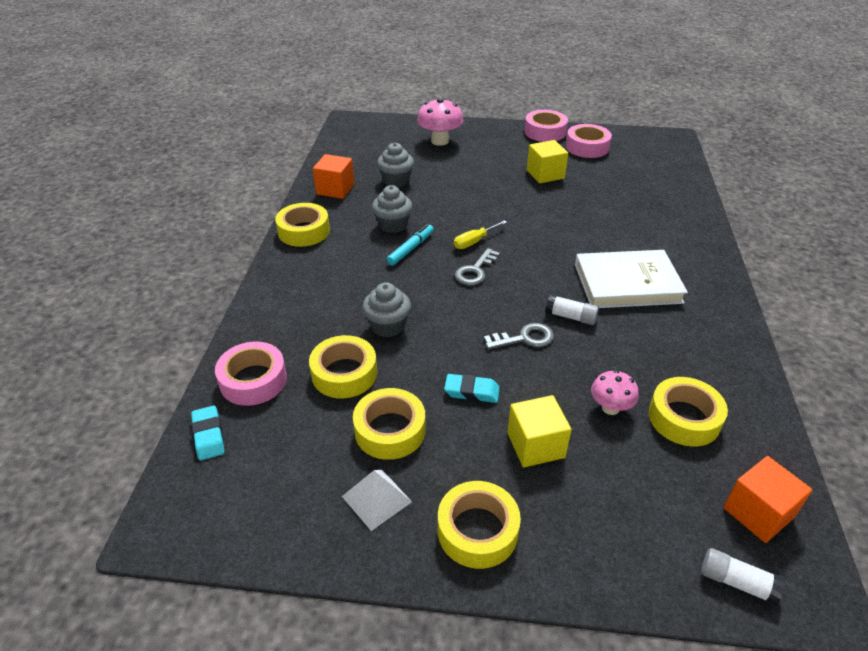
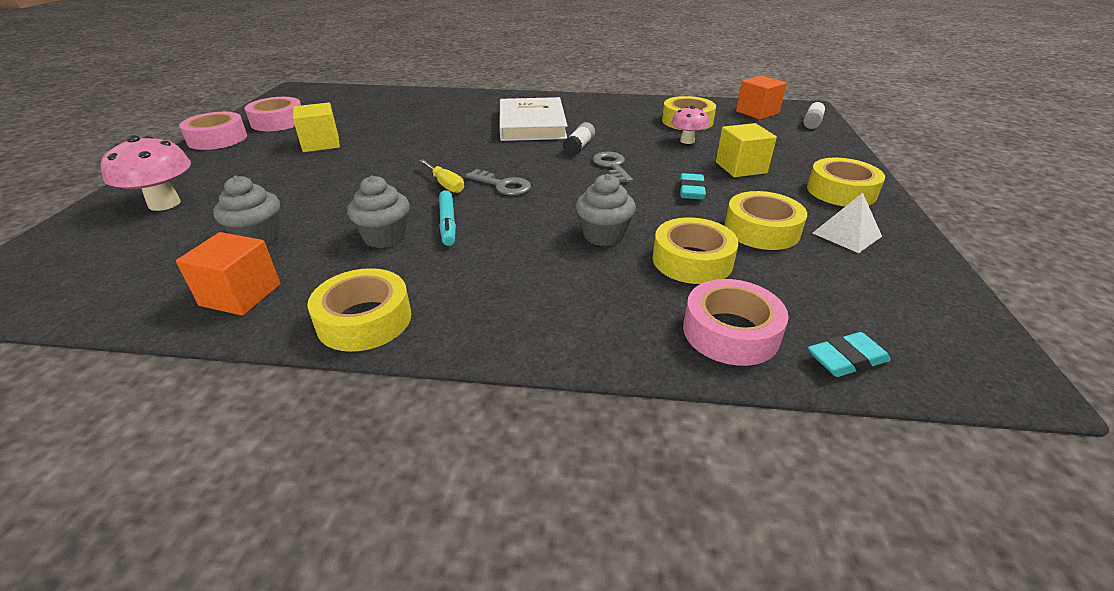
camera: 90 degrees left, 5 degrees down
turquoise marker [387,224,434,266] -> turquoise marker turned 135 degrees counterclockwise [439,190,456,246]

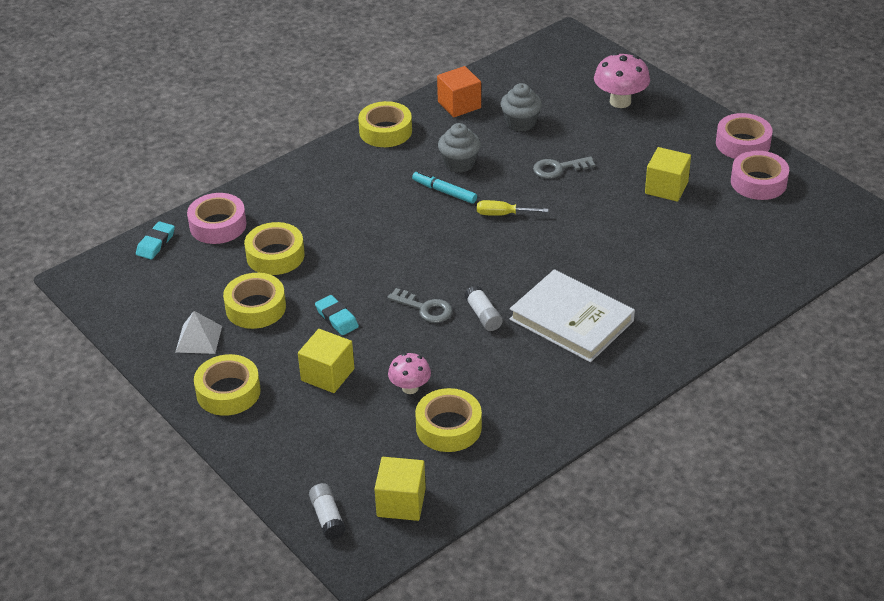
camera: 135 degrees right, 5 degrees up
grey key [465,169,531,195] -> grey key moved to [533,156,595,179]
grey cupcake [576,174,636,246] -> none
orange cube [736,75,787,120] -> yellow cube [374,457,426,521]

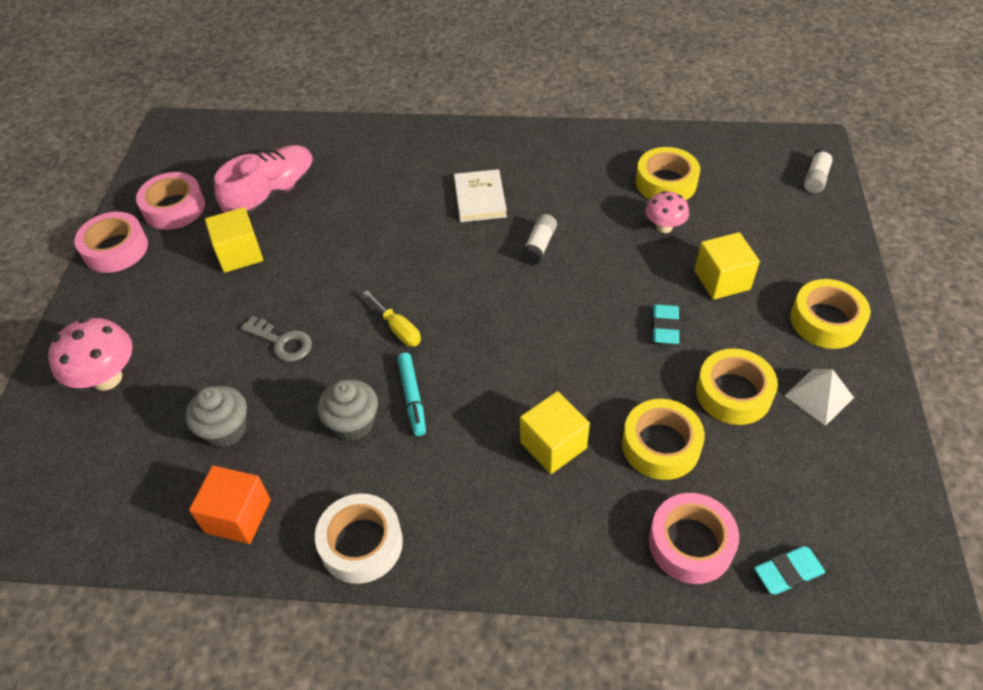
camera: 135 degrees left, 10 degrees up
yellow tape [358,101,412,147] -> white tape [315,494,403,584]
yellow cube [374,457,426,521] -> yellow cube moved to [520,391,590,474]
grey key [387,288,452,323] -> none
white book [510,269,635,362] -> white book [454,169,507,222], size x0.61
none -> pink shoe [214,145,315,219]

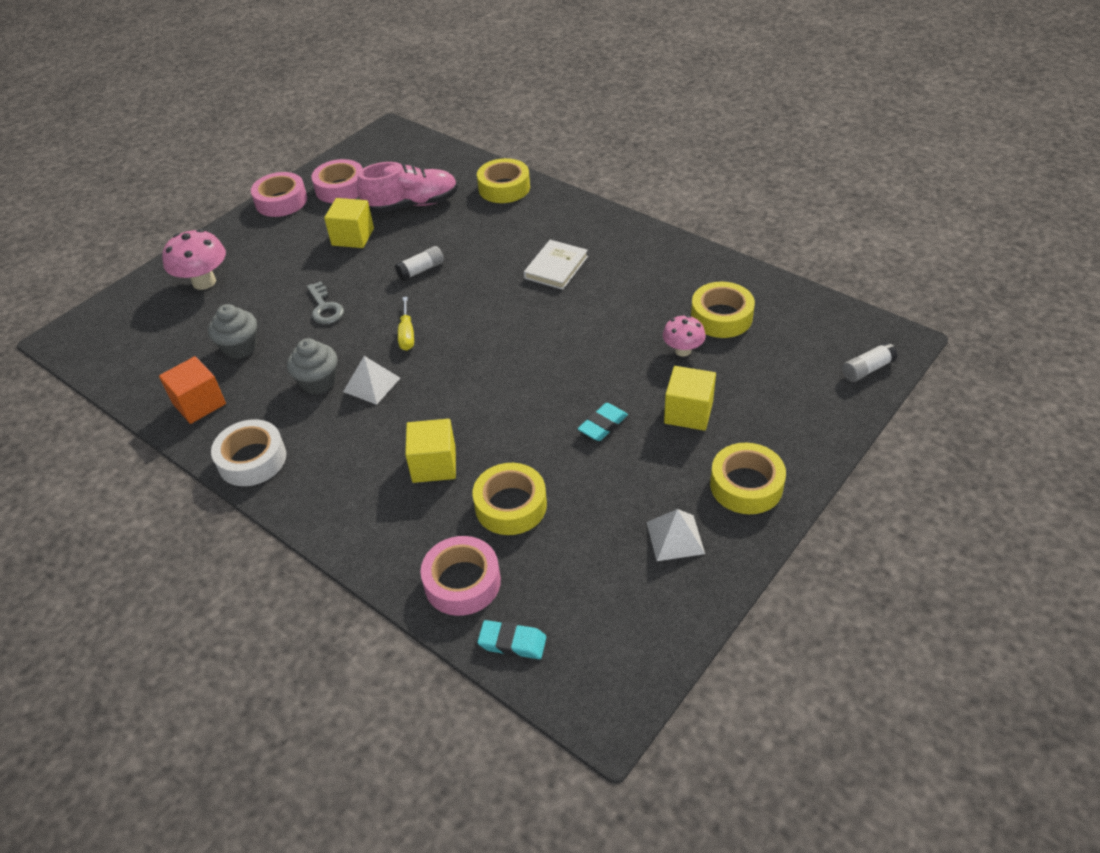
camera: 35 degrees right, 5 degrees down
turquoise marker [397,352,426,436] -> white pyramid [343,356,400,405]
white glue stick [521,214,557,265] -> white glue stick moved to [395,246,444,281]
yellow tape [696,349,778,425] -> yellow tape moved to [477,158,530,203]

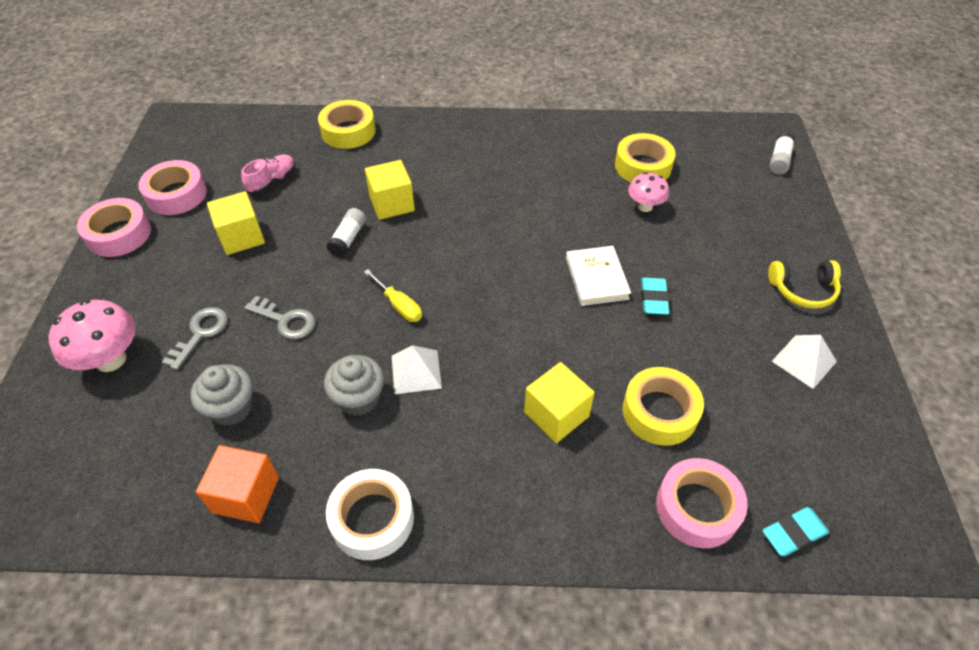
camera: 40 degrees left, 5 degrees up
pink shoe [357,162,458,214] -> pink shoe [241,154,295,194], size x0.57
white book [524,240,588,290] -> white book moved to [566,246,631,306]
yellow cube [664,366,716,431] -> yellow cube moved to [365,160,415,220]
yellow tape [710,443,786,514] -> yellow headphones [768,260,841,309]
none -> grey key [162,307,228,370]

